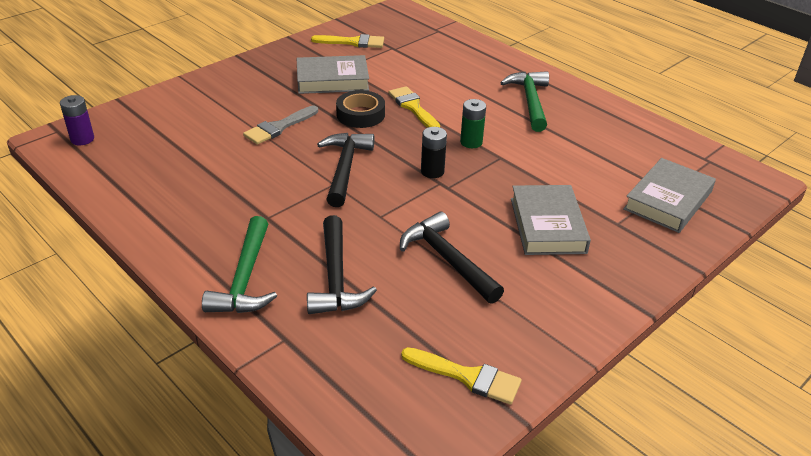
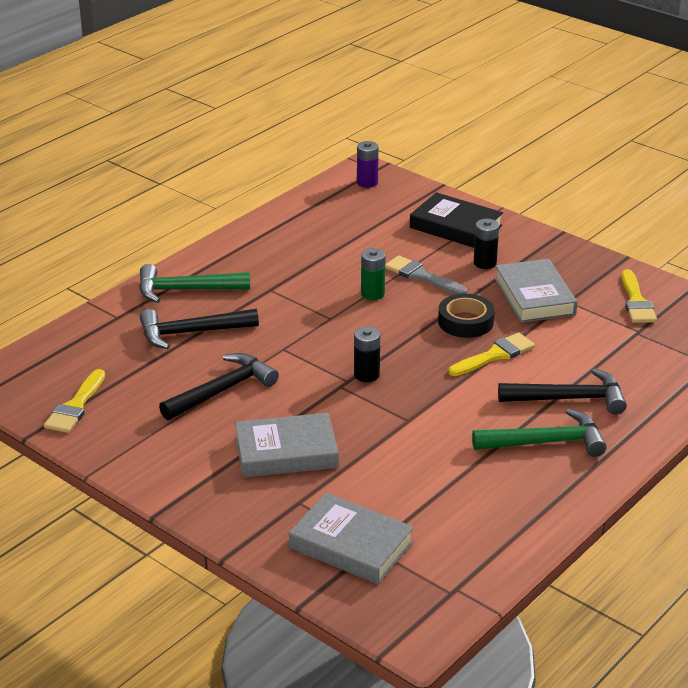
camera: 85 degrees right, 5 degrees down
black hammer [317,133,374,207] -> black hammer moved to [498,368,627,415]
green battery [460,99,486,148] -> green battery moved to [361,248,386,300]
none -> black book [410,192,503,248]
none -> black battery [474,219,499,269]

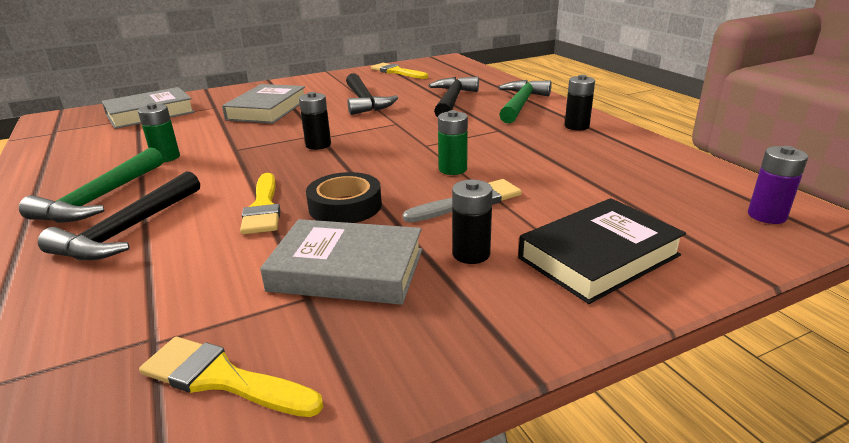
camera: 115 degrees right, 5 degrees down
none -> green battery [138,103,180,162]
none -> black battery [565,75,595,130]

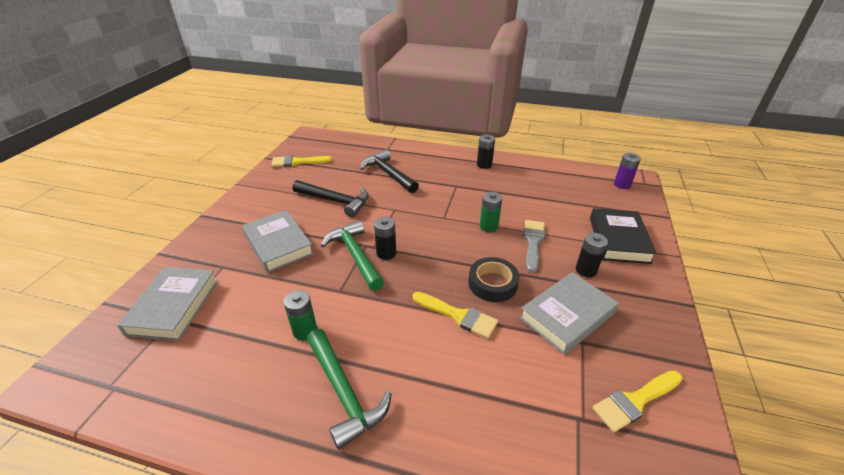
camera: 50 degrees left, 10 degrees up
black hammer [38,171,200,260] -> none
green hammer [498,80,552,123] -> green hammer moved to [321,220,384,291]

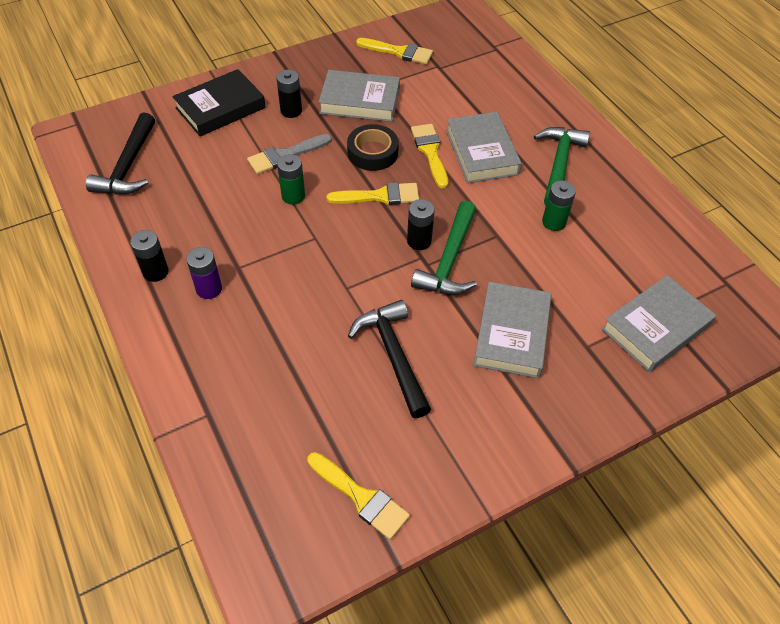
camera: 135 degrees left, 15 degrees up
black hammer [360,149,419,193] -> black hammer moved to [86,112,155,195]
purple battery [614,153,641,189] -> purple battery moved to [186,247,222,299]
none -> yellow brush [326,182,419,205]
none -> grey book [446,112,522,183]

